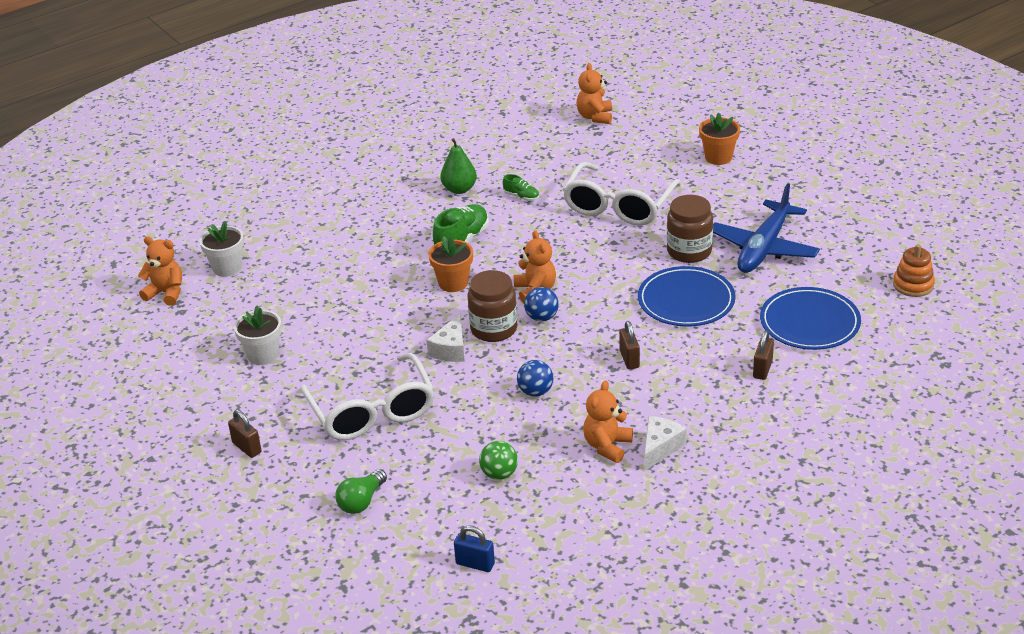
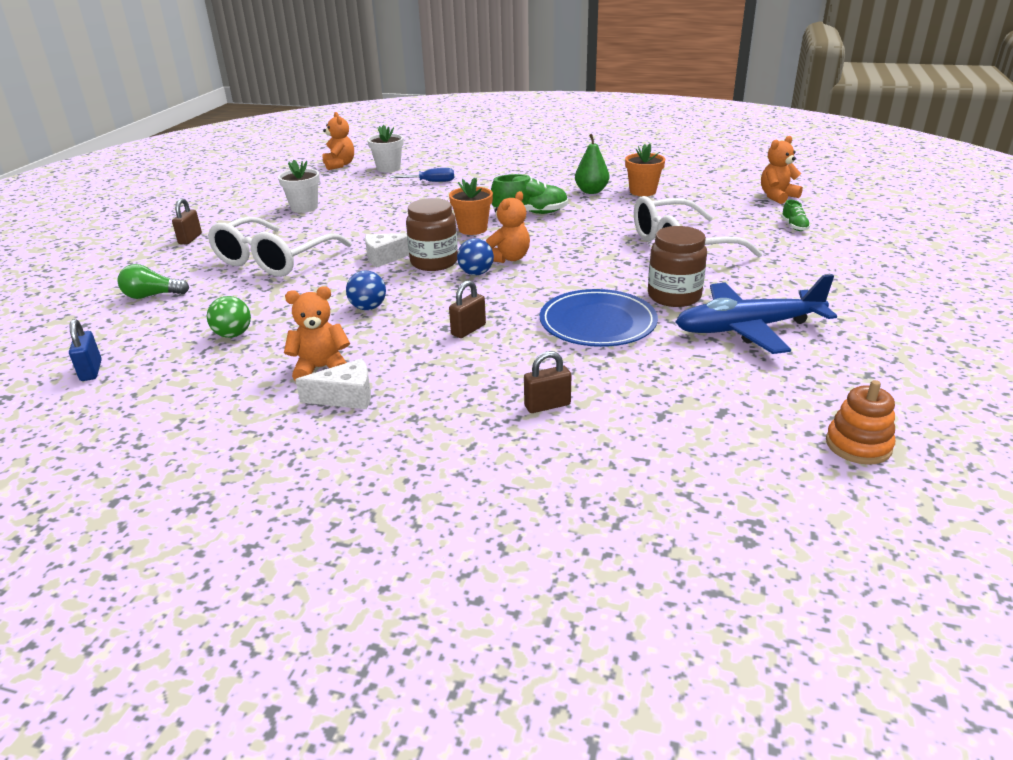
camera: 50 degrees right, 5 degrees down
green shoe [503,174,539,201] -> green shoe moved to [781,200,811,231]
orange flower pot [699,113,740,165] -> orange flower pot moved to [625,144,665,196]
blue plate [760,287,861,350] -> none
none -> blue screwdriver [390,168,454,182]

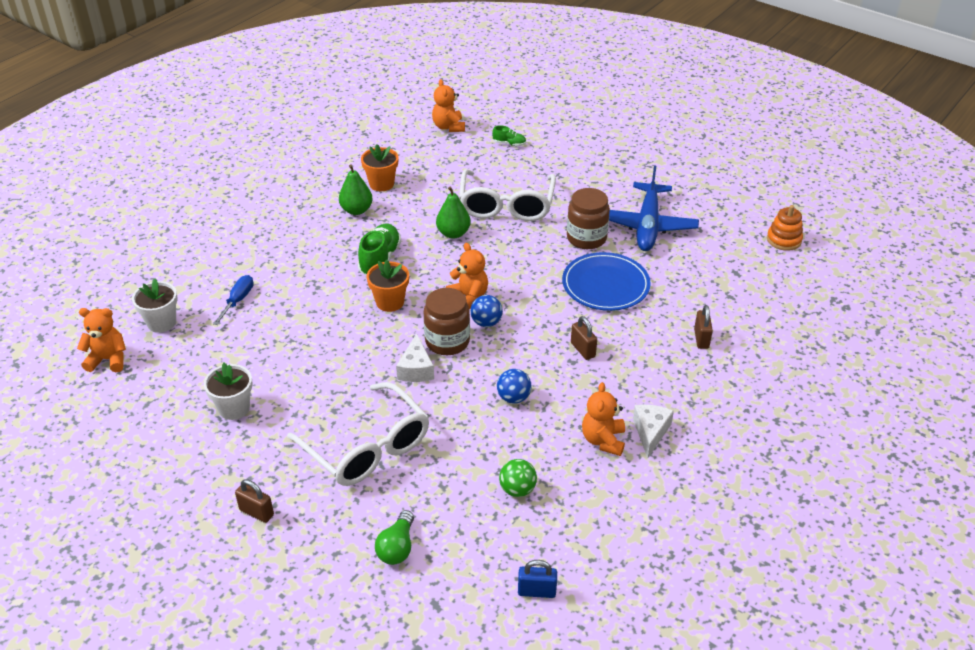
camera: 70 degrees left, 10 degrees up
none -> green pear [436,186,471,239]

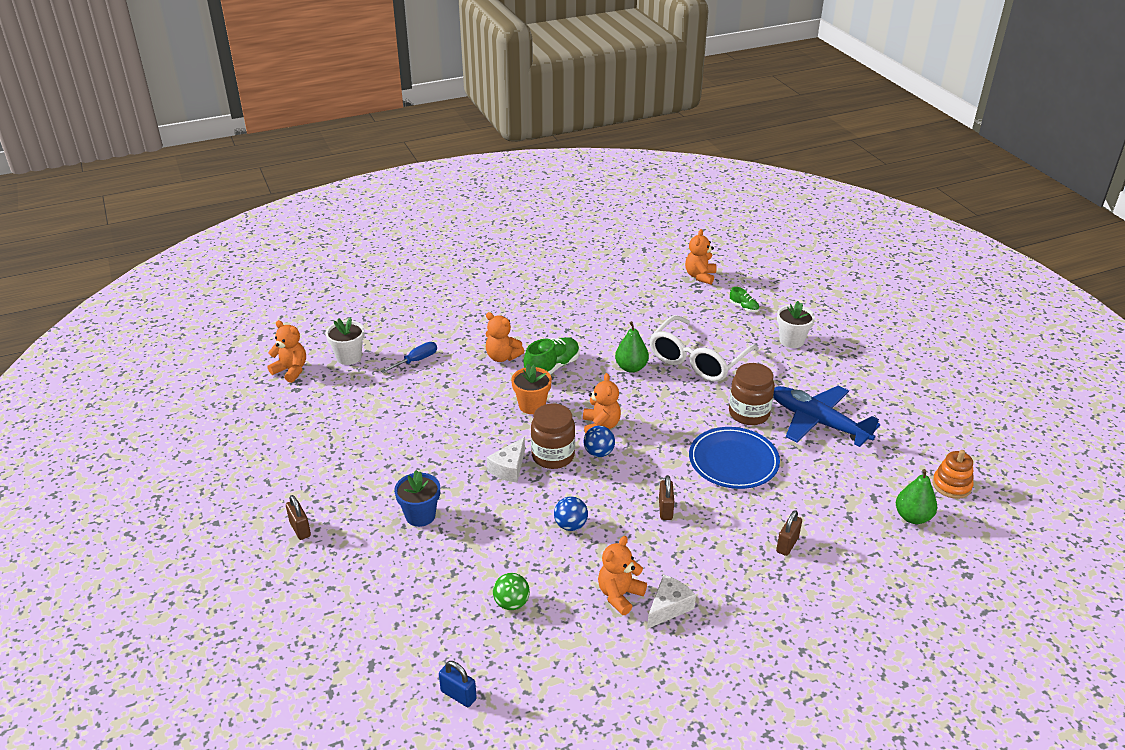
camera: 30 degrees right, 5 degrees down
white flower pot [204,363,253,420] -> white flower pot moved to [777,301,815,348]
white glasses [287,382,429,486] -> blue flower pot [394,470,440,527]
green pear [339,165,373,215] -> green pear moved to [896,469,937,524]
orange flower pot [361,144,398,191] -> none
green light bulb [375,510,414,565] -> none
blue plane [609,165,699,251] -> blue plane turned 90 degrees clockwise [773,386,881,447]
none -> orange teddy bear [486,312,524,362]

